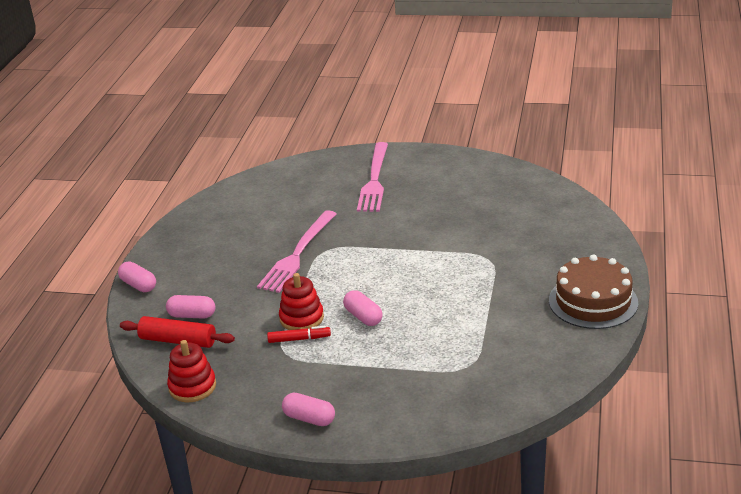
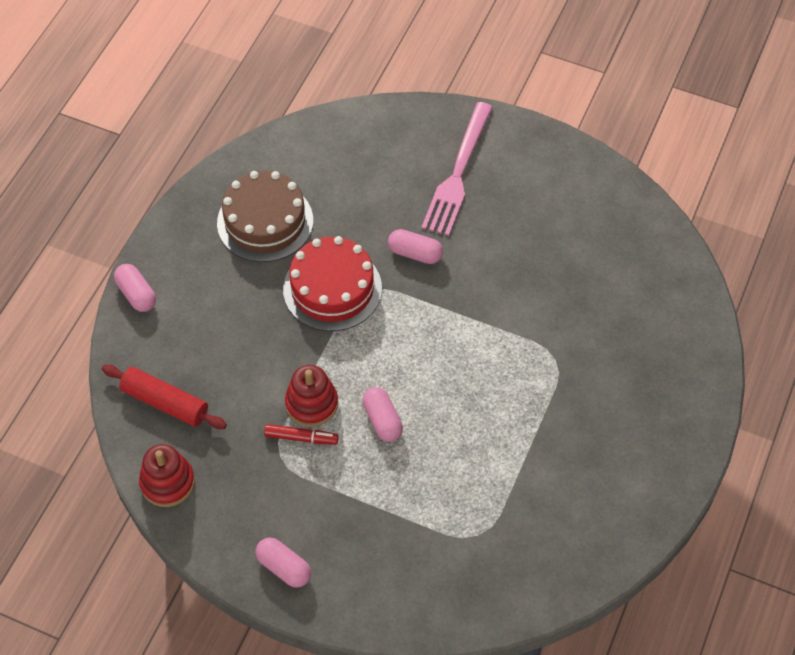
camera: 10 degrees right, 25 degrees up
pink capsule [166,295,215,319] -> pink capsule moved to [388,229,443,264]
pink fork [257,210,336,293] -> red cake [283,236,382,331]
brown cake [549,254,638,329] -> brown cake moved to [217,171,313,262]

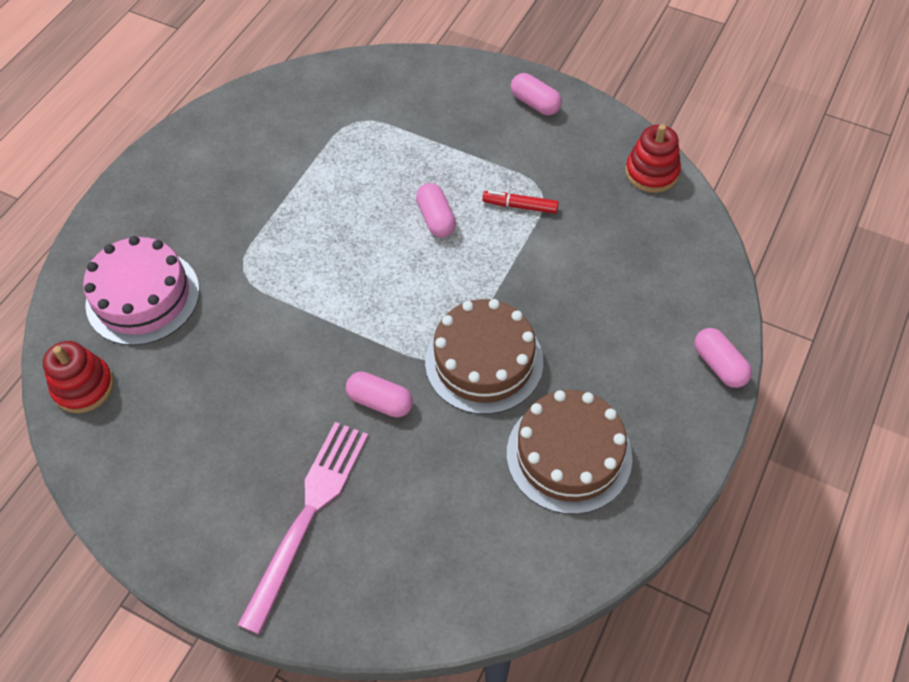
camera: 175 degrees left, 0 degrees up
red rolling pin [102,365,227,429] -> none
red cake [283,236,382,331] -> brown cake [425,299,543,414]
red stacking toy [285,365,338,427] -> red stacking toy moved to [43,341,114,413]
none -> pink cake [83,236,200,345]

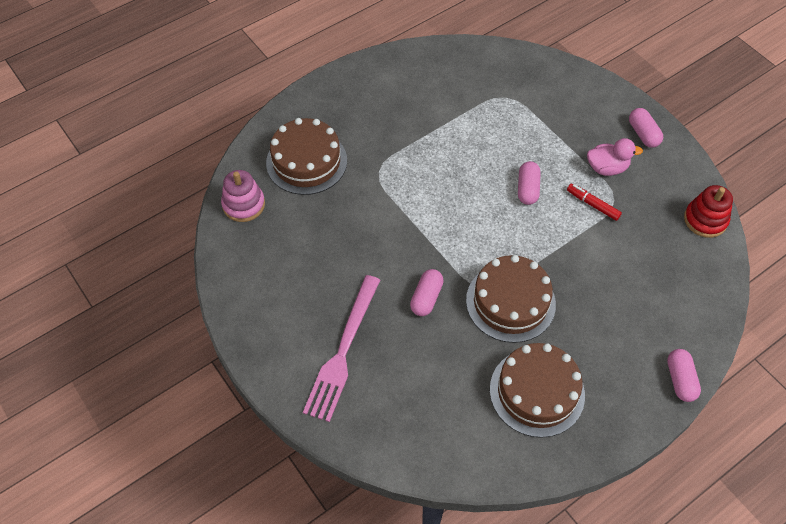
camera: 25 degrees right, 0 degrees up
red stacking toy [43,341,114,413] -> pink stacking toy [221,170,265,222]
pink cake [83,236,200,345] -> brown cake [266,118,347,195]
pink fork [238,422,369,635] -> pink fork turned 150 degrees clockwise [303,275,380,422]
pink capsule [346,372,413,417] -> pink capsule turned 60 degrees clockwise [410,269,444,316]
none -> pink duck [587,138,643,176]

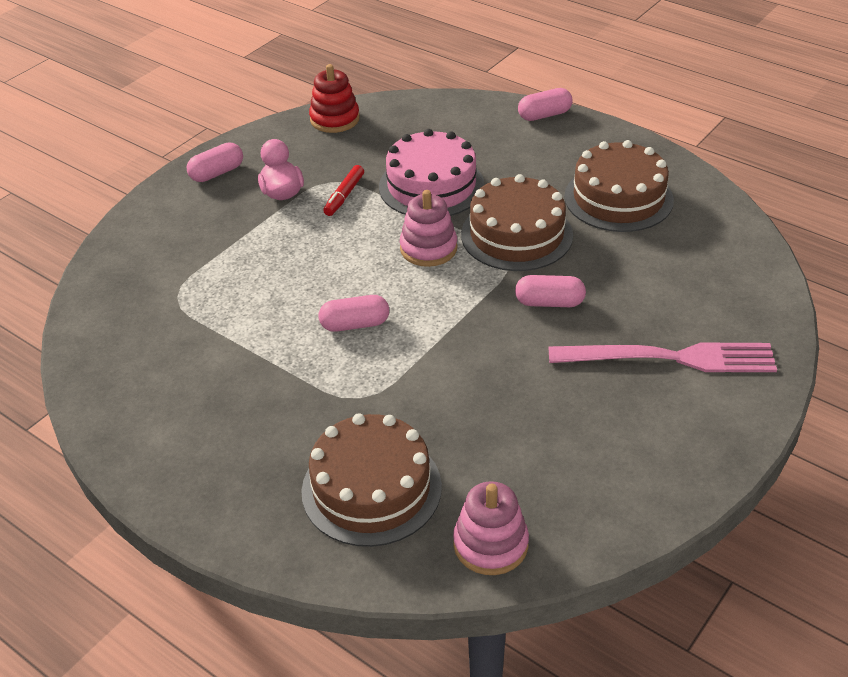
camera: 105 degrees left, 15 degrees down
pink capsule [518,161,541,205] -> pink capsule moved to [319,295,389,332]
none -> pink cake [379,129,485,216]
none -> pink stacking toy [400,190,458,267]

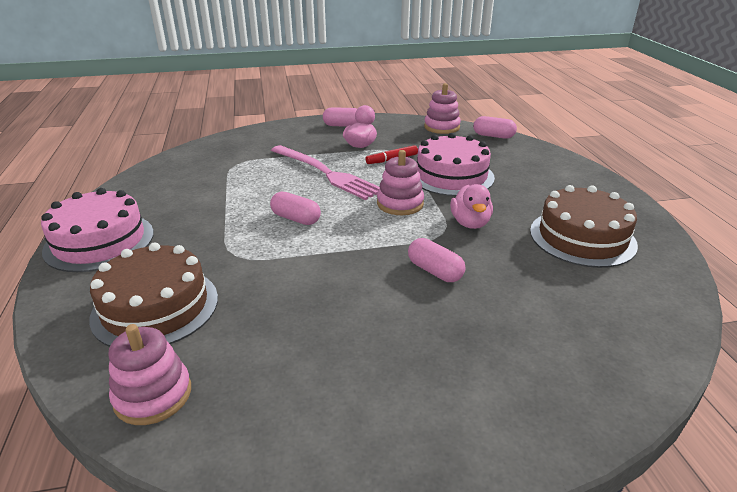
camera: 40 degrees right, 10 degrees down
red stacking toy [309,64,360,133] -> pink stacking toy [424,83,461,134]
brown cake [461,174,573,271] -> pink duck [450,184,493,229]
pink capsule [518,88,572,121] -> pink capsule moved to [473,116,517,139]
pink fork [548,342,777,372] -> pink fork moved to [271,145,380,200]
none -> pink cake [41,188,154,272]

